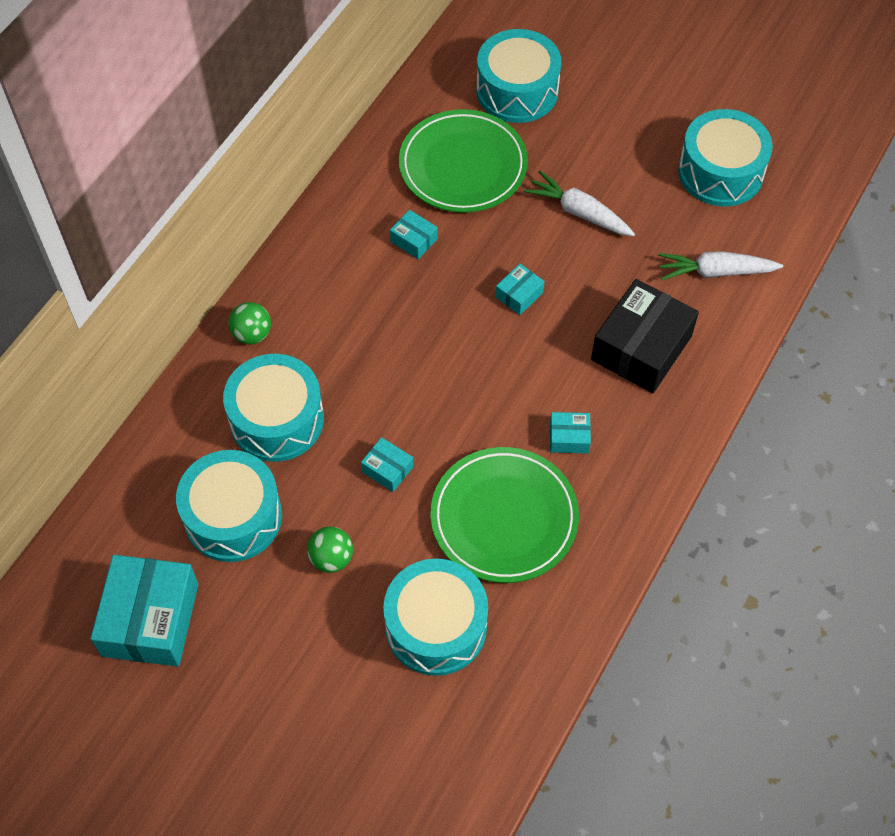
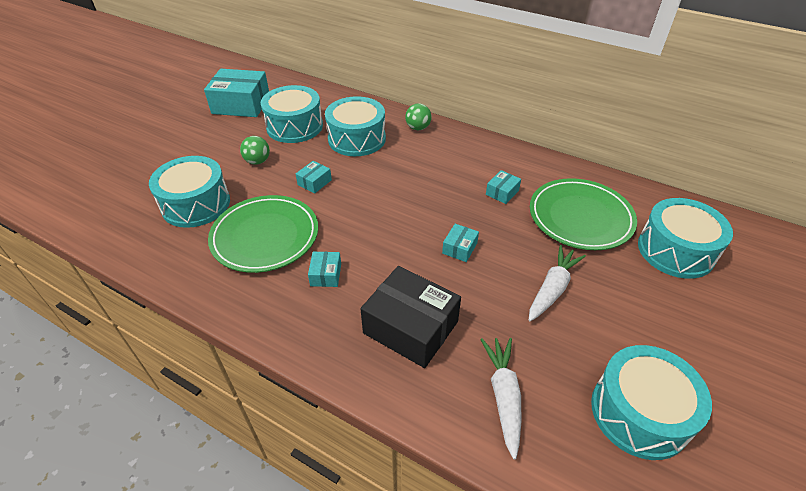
camera: 90 degrees right, 15 degrees down
turquoise box [496,264,544,315] -> turquoise box turned 75 degrees clockwise [442,224,479,262]

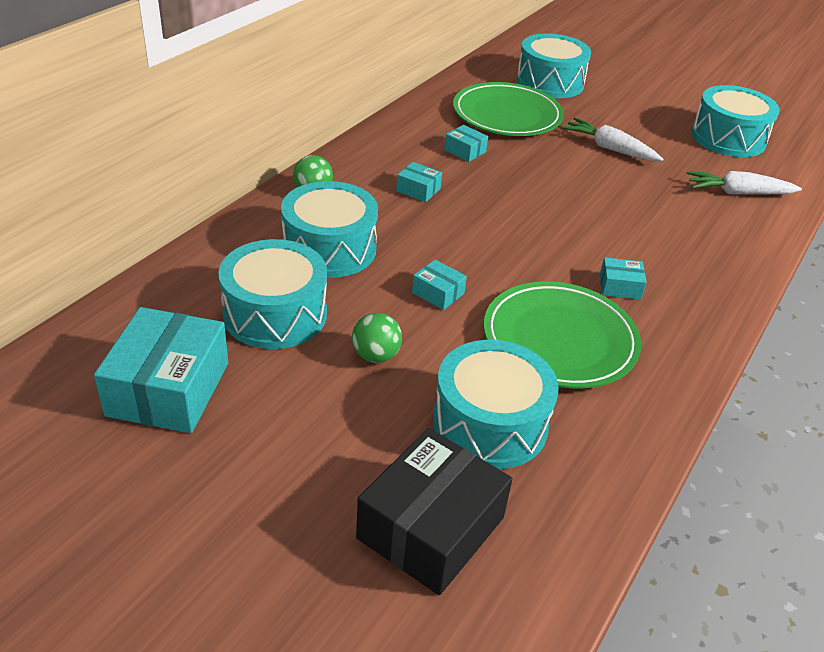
camera: 90 degrees left, 5 degrees down
black box [361,266,461,368] -> black box moved to [356,428,512,595]
turquoise box [442,224,479,262] -> turquoise box moved to [396,162,442,202]

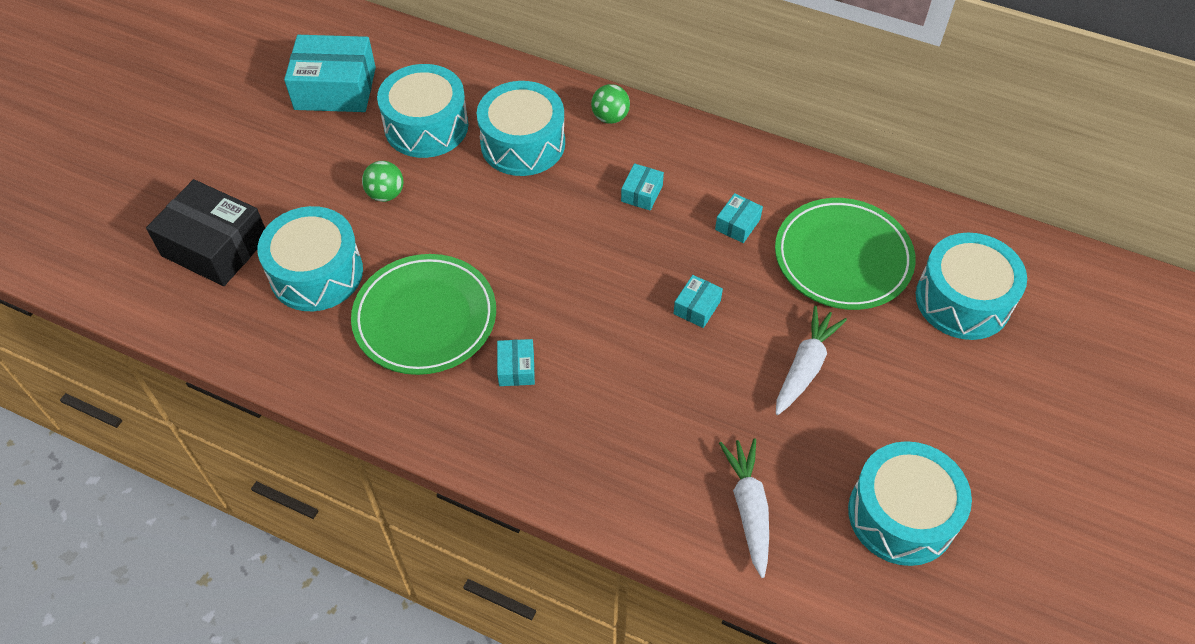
camera: 85 degrees right, 15 degrees up
turquoise box [412,260,467,310] -> turquoise box moved to [673,275,723,328]

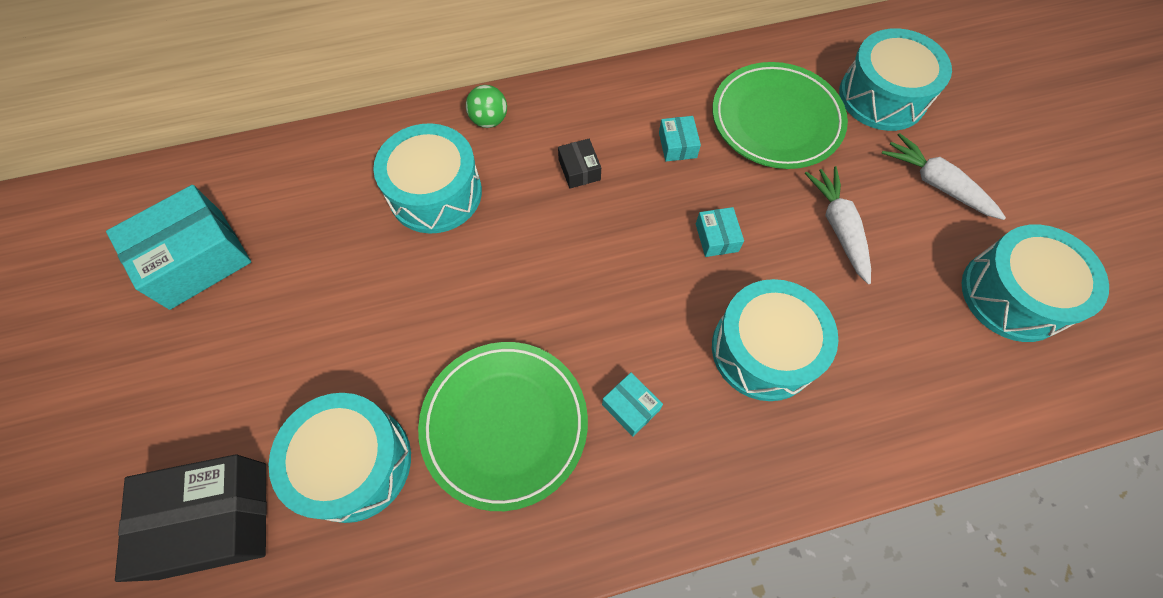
camera: 40 degrees left, 10 degrees up
green ball [362,161,403,202] -> none
turquoise drum [377,64,468,158] -> turquoise drum moved to [712,279,838,401]
turquoise box [621,163,664,211] -> black box [558,139,601,189]
white carrot [719,438,769,578] -> white carrot moved to [882,133,1006,220]

